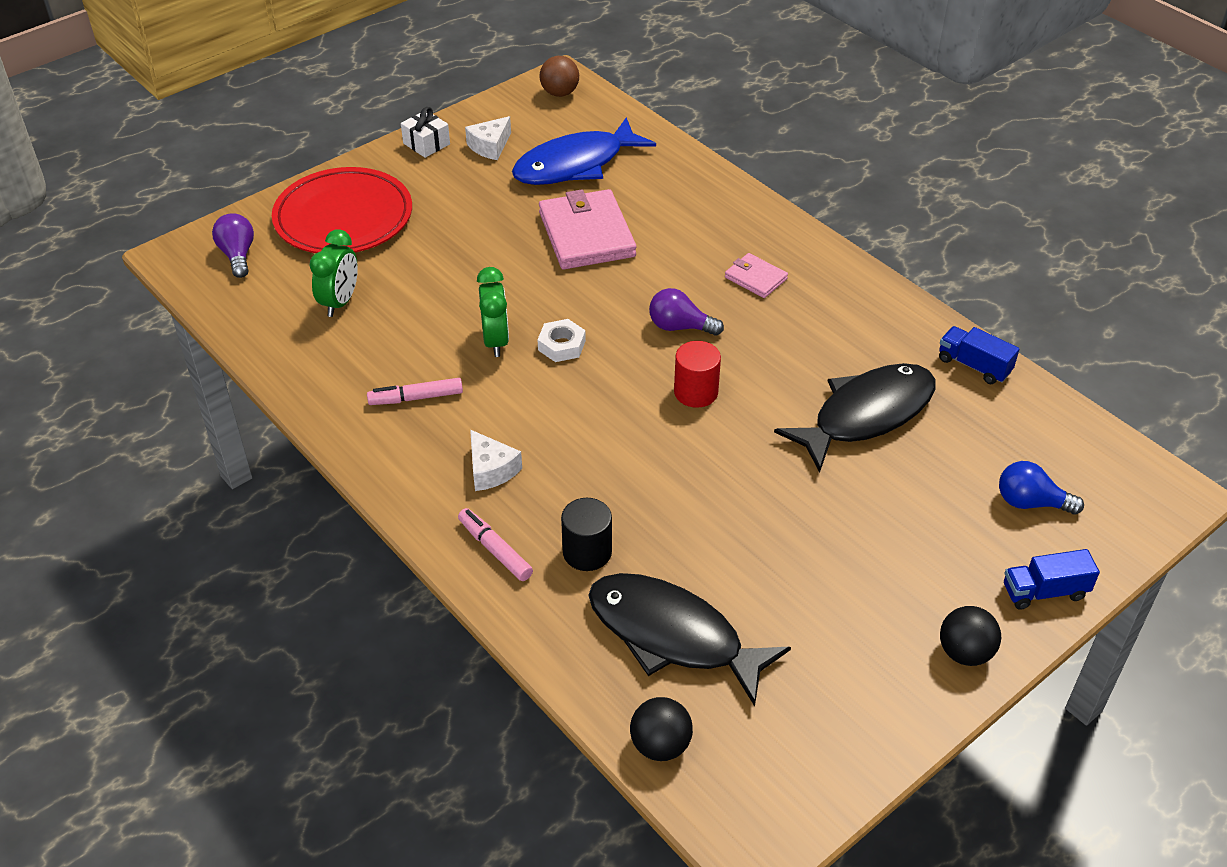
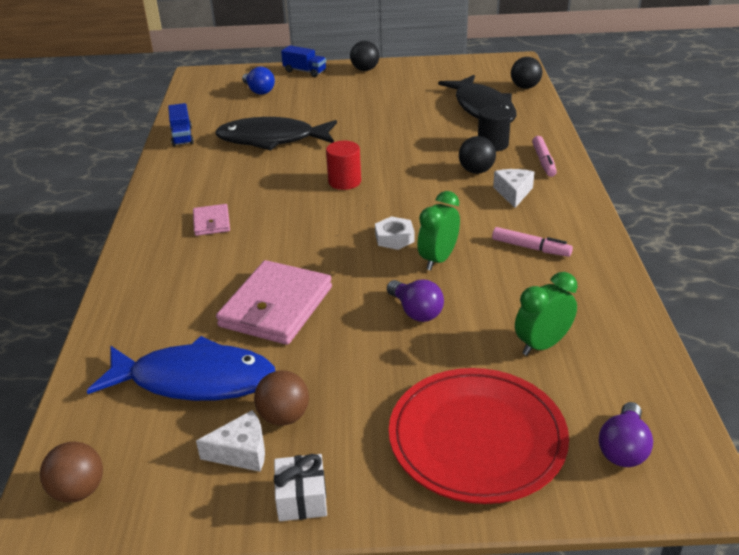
camera: 140 degrees left, 10 degrees down
purple light bulb [649,288,724,336] -> purple light bulb moved to [387,280,444,322]
none -> brown ball [254,370,309,426]
none -> black ball [459,136,496,174]

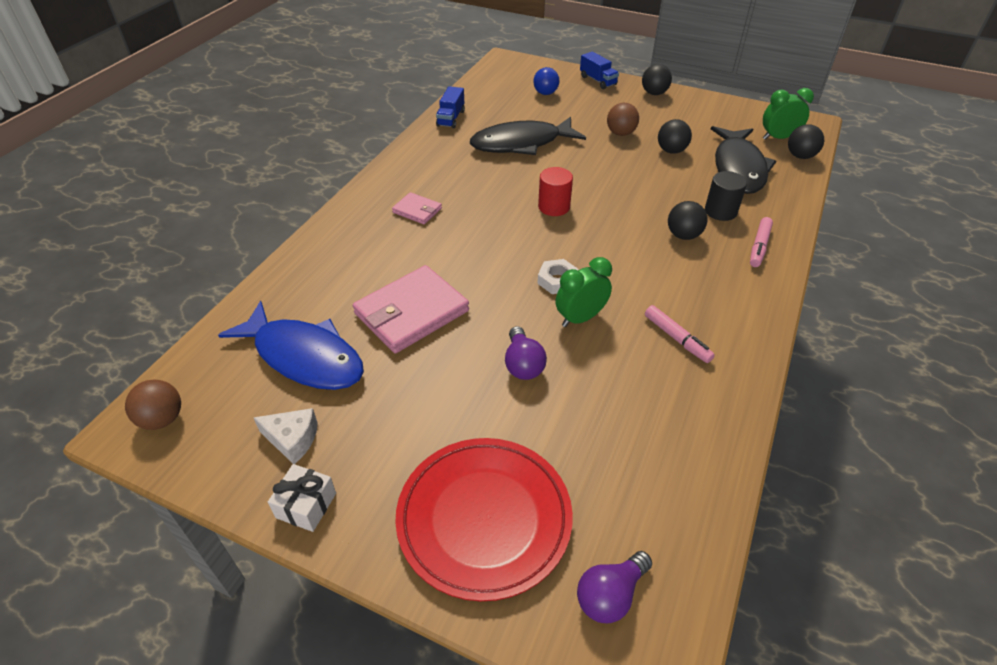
camera: 25 degrees right, 10 degrees up
pink wallet [193,204,230,236] -> pink wallet turned 75 degrees counterclockwise [392,192,442,224]
black fish [215,117,337,151] -> black fish turned 45 degrees counterclockwise [470,117,586,155]
brown ball [254,370,309,426] -> brown ball moved to [607,103,639,136]
white cheese [493,169,534,208] -> none
green clock [515,272,577,356] -> green clock moved to [763,88,814,140]
none -> black ball [658,119,692,154]

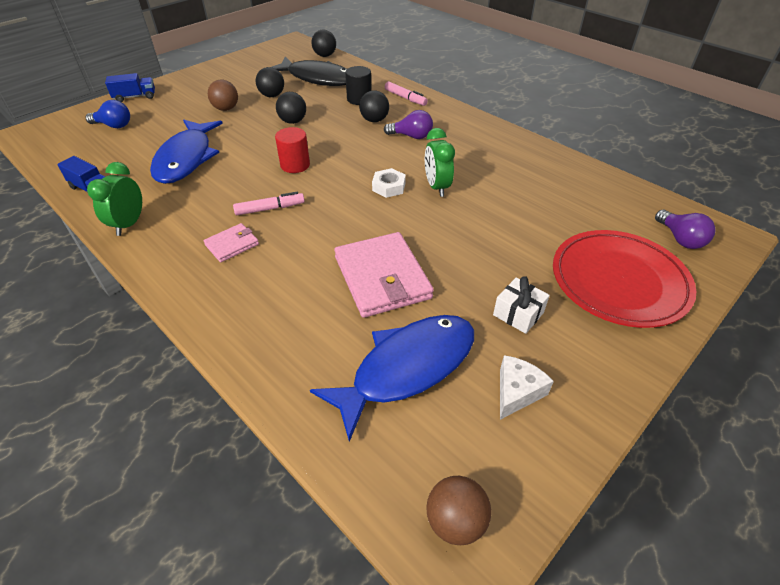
camera: 70 degrees left, 0 degrees up
white gift [268,464,336,532] -> white gift moved to [493,276,550,334]
black fish [470,117,586,155] -> blue fish [150,120,223,184]
purple light bulb [505,326,547,380] -> purple light bulb moved to [384,110,433,139]
black ball [642,64,672,95] -> black ball moved to [276,92,306,124]
pink marker [645,305,715,363] -> pink marker moved to [233,192,305,215]
green clock [763,88,814,140] -> green clock moved to [87,162,142,236]

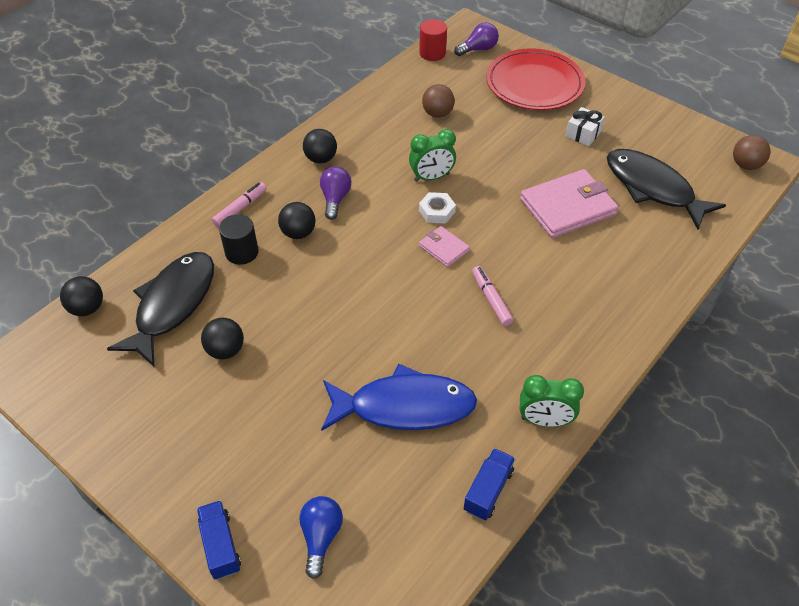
camera: 95 degrees left, 5 degrees up
pink wallet [203,223,259,262] -> pink wallet moved to [419,226,470,267]
brown ball [208,80,238,111] -> brown ball moved to [422,84,455,118]
red cylinder [275,127,310,173] -> red cylinder moved to [419,19,447,61]
black ball [276,92,306,124] -> black ball moved to [303,129,337,163]
blue fish [310,315,474,442] -> black fish [607,149,726,229]
white cheese [500,355,554,420] -> none

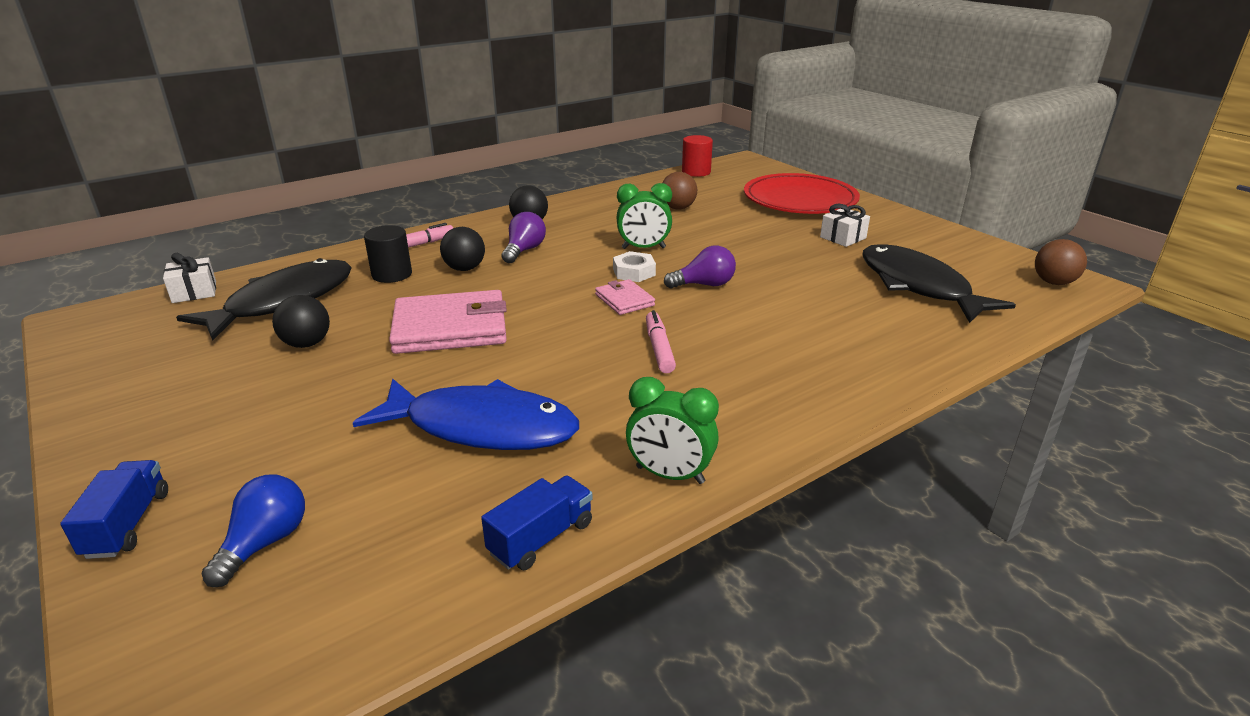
camera: 15 degrees right, 20 degrees down
black ball [60,276,103,316] -> white gift [163,253,216,303]
purple light bulb [454,22,499,56] -> purple light bulb moved to [664,245,736,289]
pink wallet [520,169,618,238] -> pink wallet moved to [389,290,507,354]

